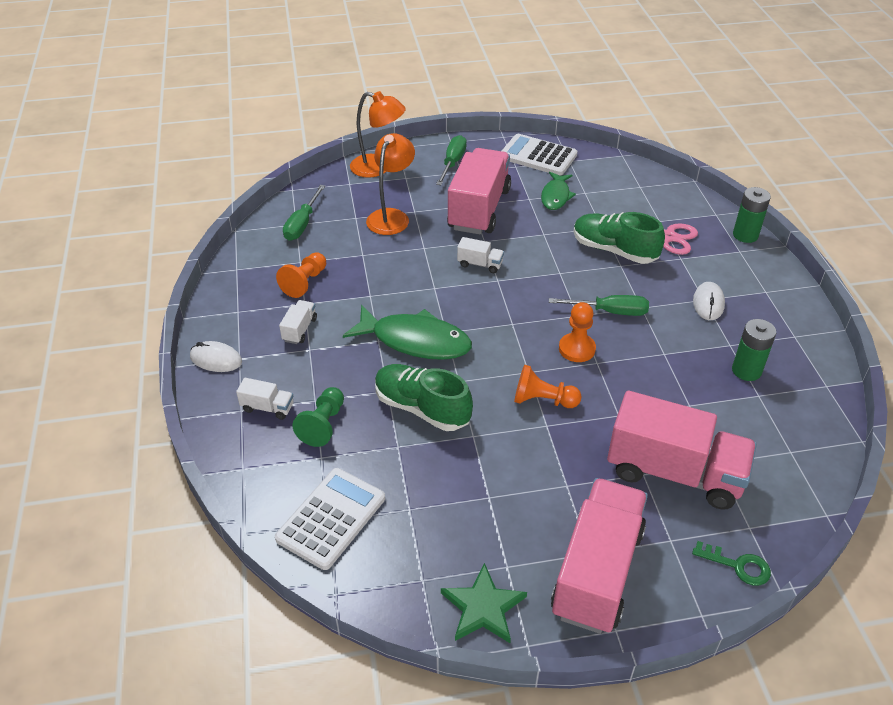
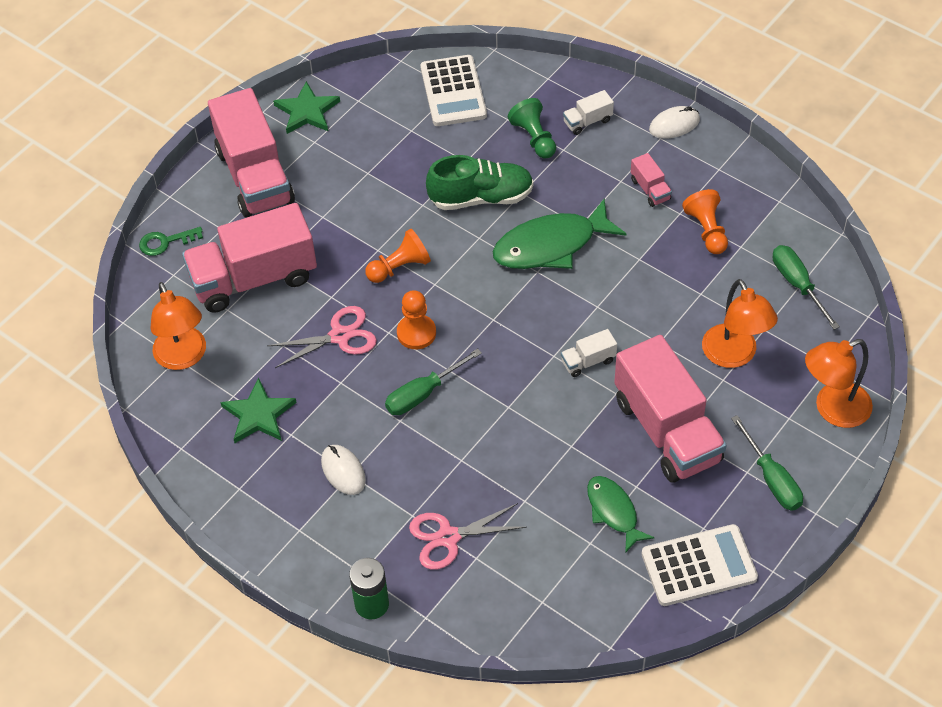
camera: 140 degrees right, 10 degrees up
white truck [279,300,317,344] -> pink truck [631,153,672,207]
green shoe [573,212,665,264] -> none
green battery [732,319,776,381] -> green star [220,378,297,443]
none -> orange lamp [150,282,206,370]
none -> pink scissors [267,306,377,368]

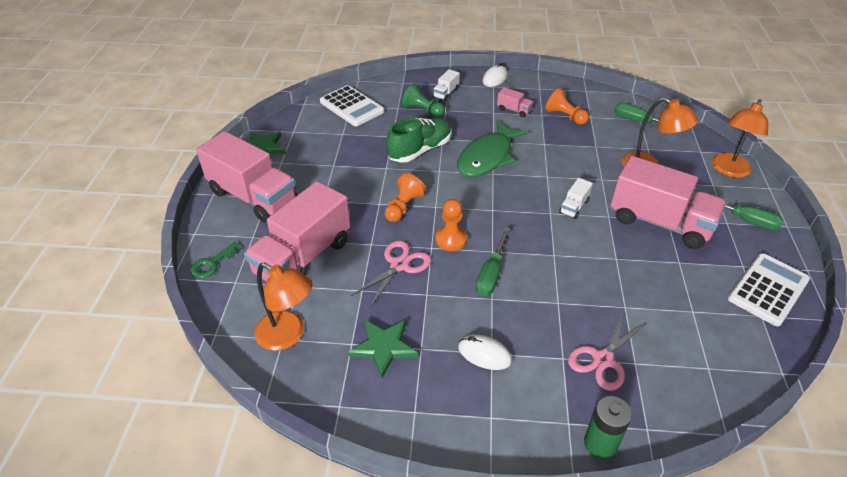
camera: 35 degrees left, 10 degrees down
green fish [587,476,655,553] -> none

